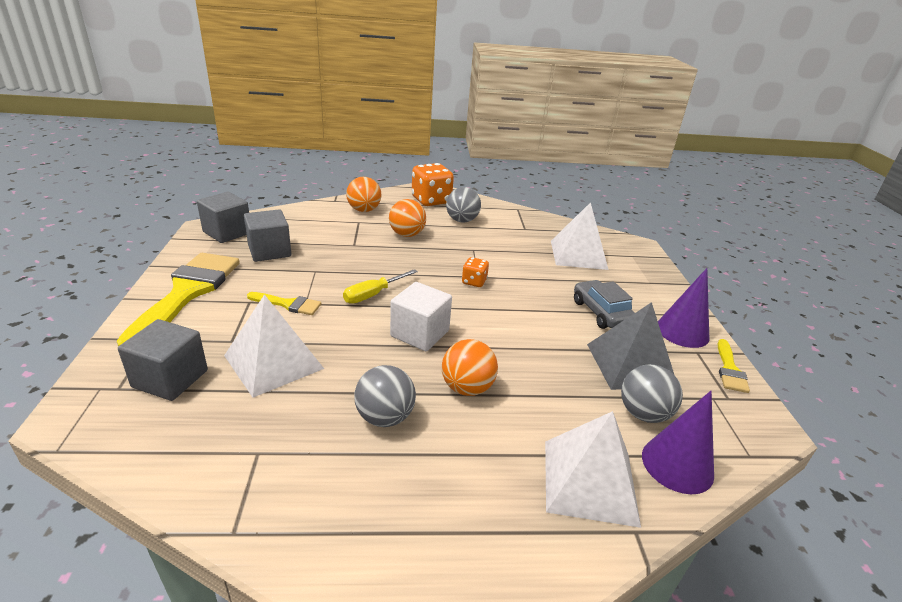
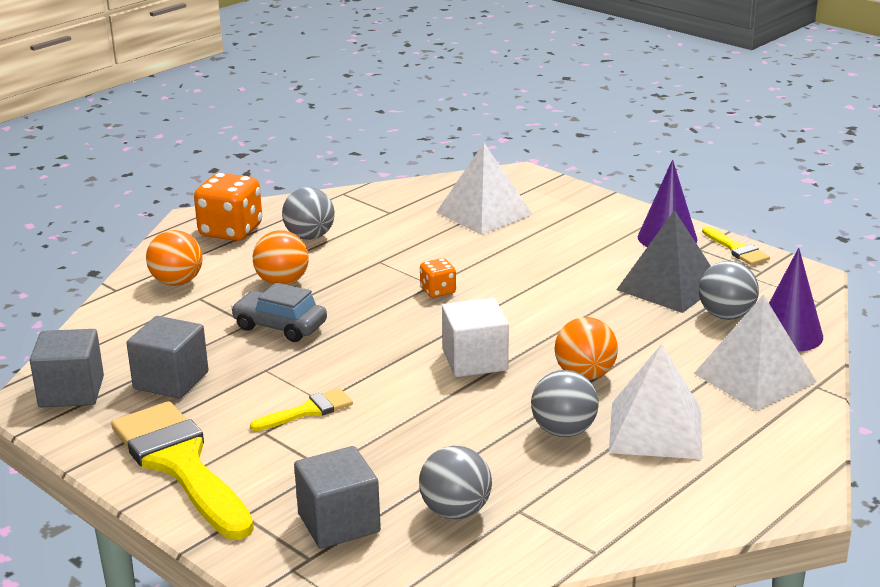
camera: 40 degrees left, 5 degrees down
white pyramid [224,294,324,397] -> white pyramid moved to [609,344,703,459]
yellow screwdriver [343,269,418,304] -> none
grey car [574,280,635,329] -> grey car moved to [231,283,327,342]
none -> grey ball [419,446,492,519]

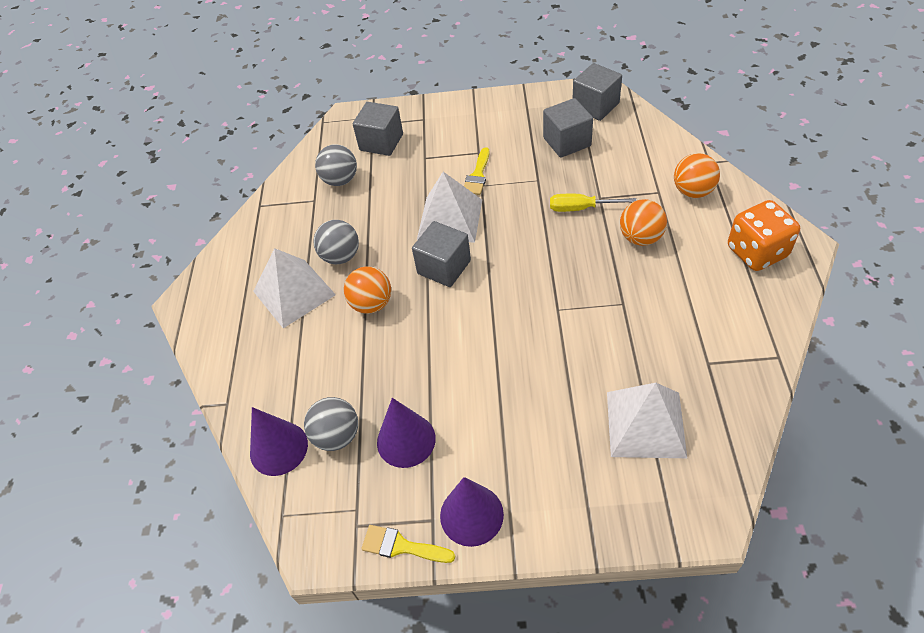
camera: 140 degrees right, 25 degrees up
yellow brush [111,401,254,540] -> none
grey car [231,283,327,342] -> yellow screwdriver [550,194,636,212]
grey ball [282,187,335,240] -> none
orange dice [420,258,456,298] -> none
white cube [442,298,509,377] -> grey cube [412,221,471,287]
grey pyramid [616,210,711,313] -> purple cone [377,398,436,468]
white pyramid [694,294,816,411] -> white pyramid moved to [417,172,482,243]

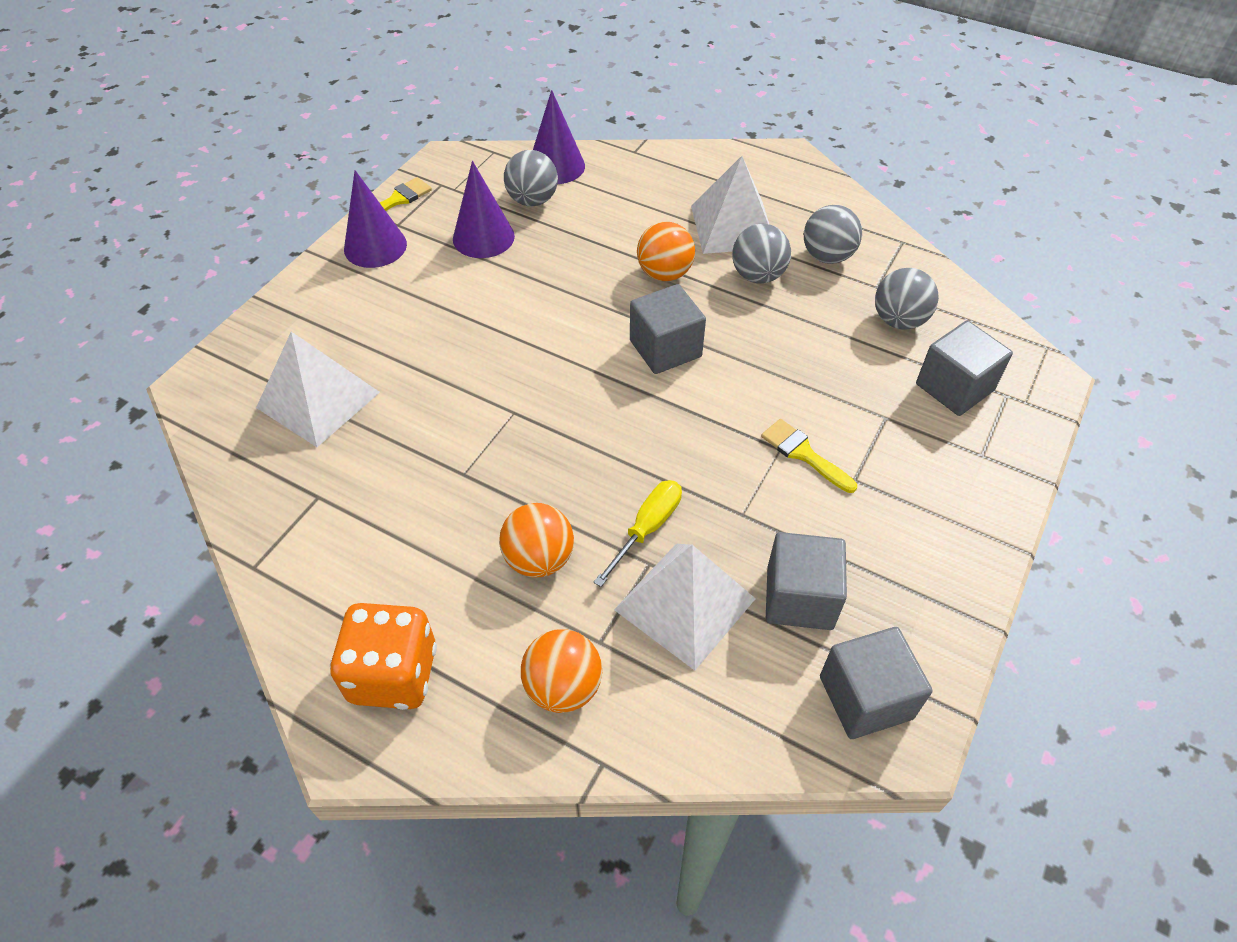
camera: 115 degrees right, 0 degrees up
white pyramid [417,172,482,243] -> white pyramid moved to [614,544,756,670]
none -> grey ball [804,205,862,264]

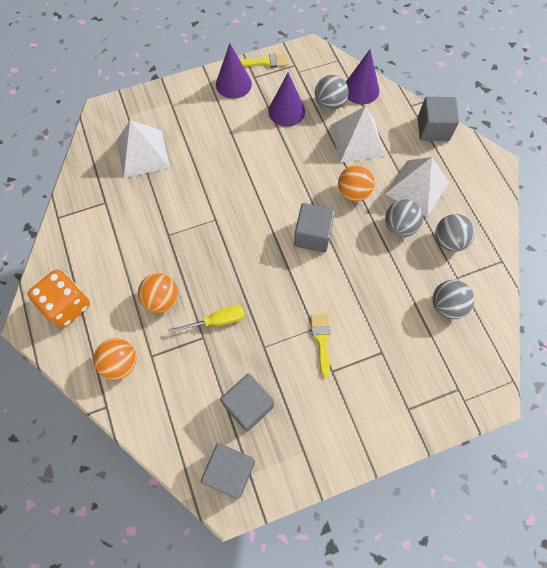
camera: 40 degrees right, 15 degrees up
white pyramid [614,544,756,670] -> white pyramid moved to [330,106,385,163]
grey cube [916,321,1013,416] -> grey cube moved to [418,97,459,141]

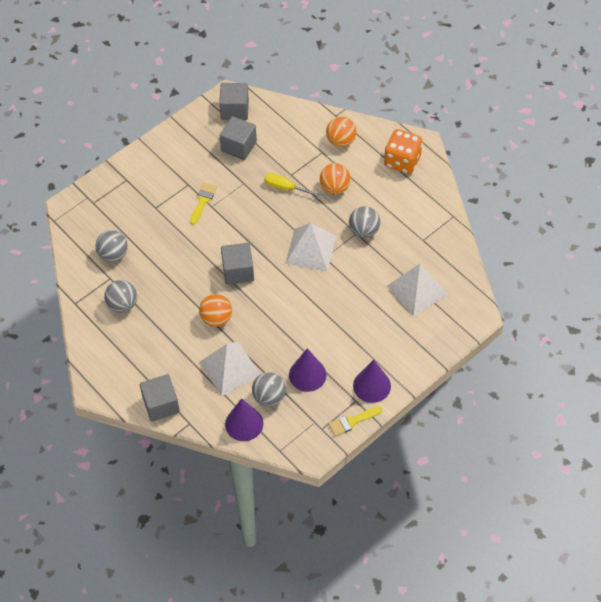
camera: 160 degrees right, 10 degrees down
yellow screwdriver [168,305,245,334] -> yellow screwdriver turned 60 degrees clockwise [264,173,322,198]
yellow brush [310,314,331,377] -> yellow brush turned 135 degrees counterclockwise [190,183,217,225]
white pyramid [385,157,449,217] -> white pyramid moved to [285,223,336,272]
grey ball [385,200,423,237] -> grey ball moved to [349,206,380,238]

